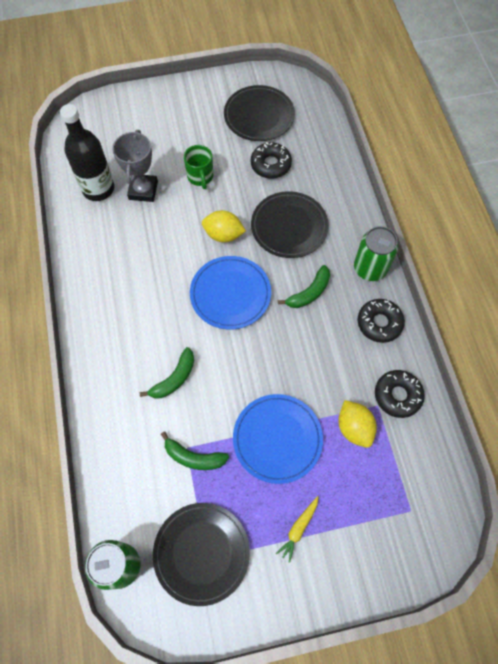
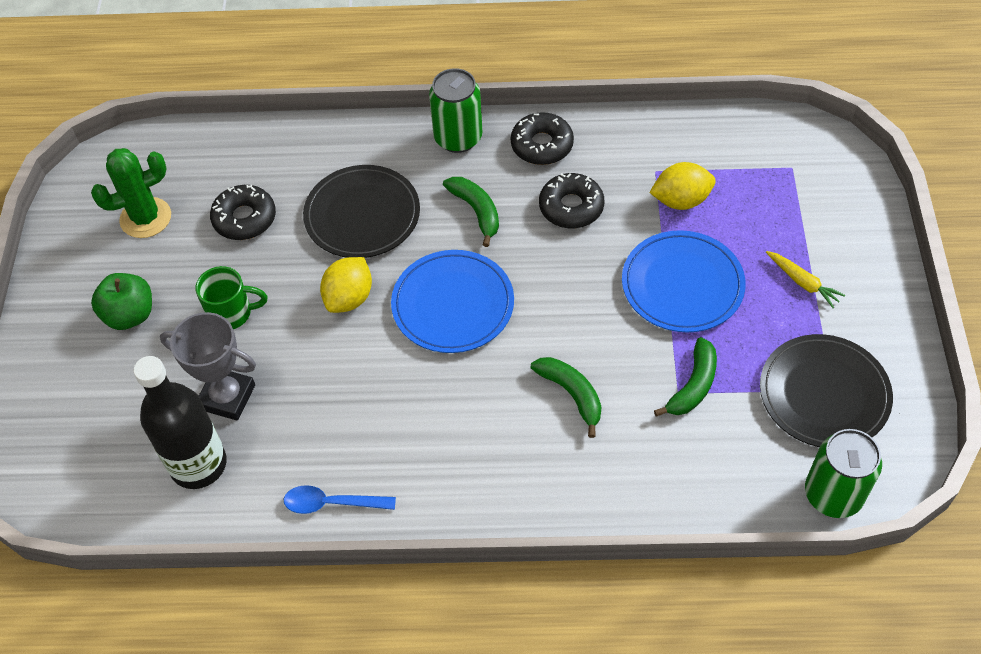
camera: 75 degrees left, 10 degrees down
black plate [224,85,295,141] -> green cactus [91,148,171,238]
black donut [375,370,425,418] -> black donut moved to [539,173,604,228]
none -> green apple [91,273,152,330]
none -> blue spoon [284,485,396,514]

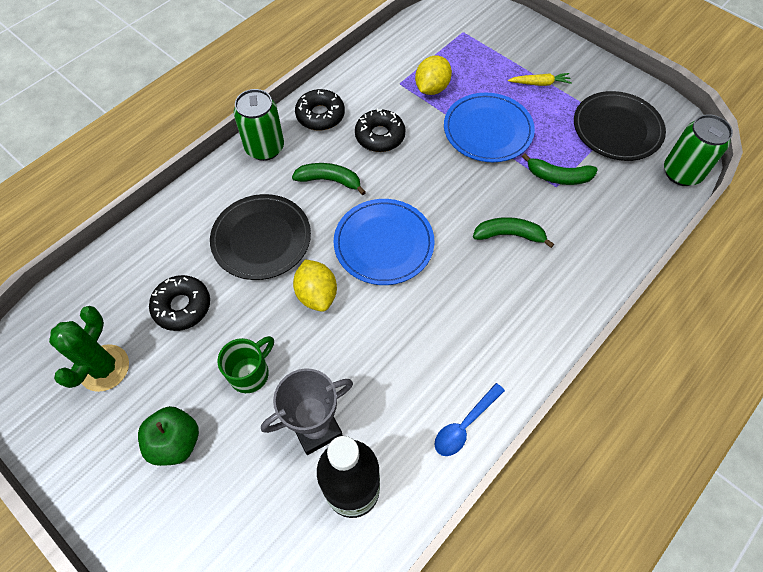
camera: 50 degrees left, 5 degrees up
green banana [654,337,717,417] -> green banana turned 120 degrees clockwise [522,153,598,185]

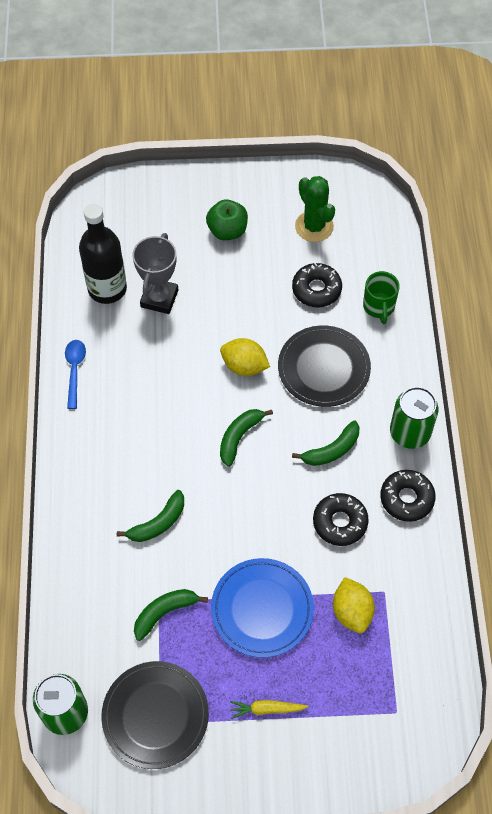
camera: 135 degrees right, 0 degrees up
green mug [217,336,274,393] -> green mug moved to [363,271,400,324]
blue plate [333,199,434,285] -> green banana [220,409,273,467]
yellow carrot [508,73,572,86] -> yellow carrot turned 45 degrees clockwise [230,700,308,719]

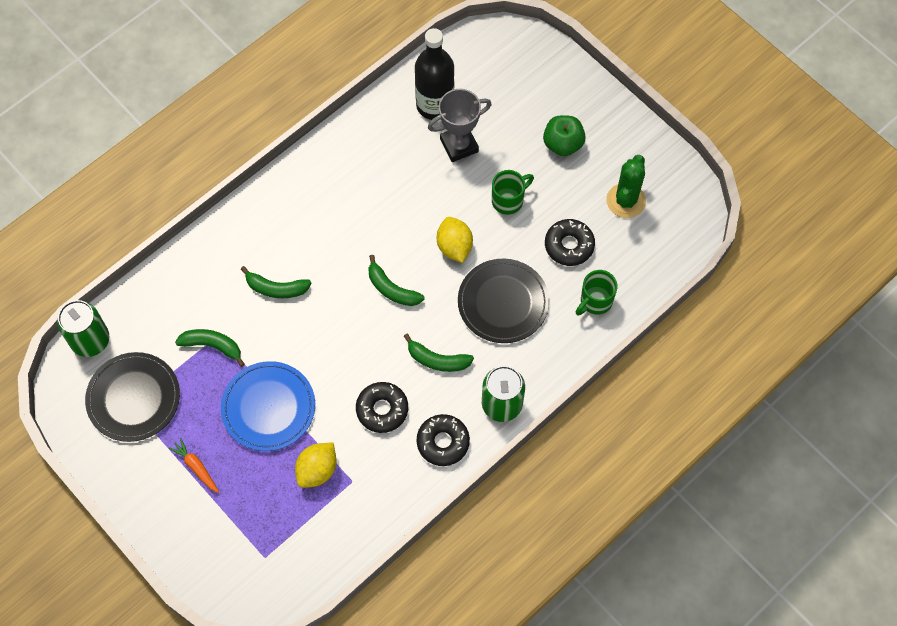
camera: 50 degrees right, 5 degrees up
blue spoon [65,340,86,409] -> none
green banana [220,409,273,467] -> green banana turned 135 degrees counterclockwise [368,255,425,306]
yellow carrot [230,700,308,719] -> orange carrot [169,438,219,493]
none -> green mug [492,170,534,215]

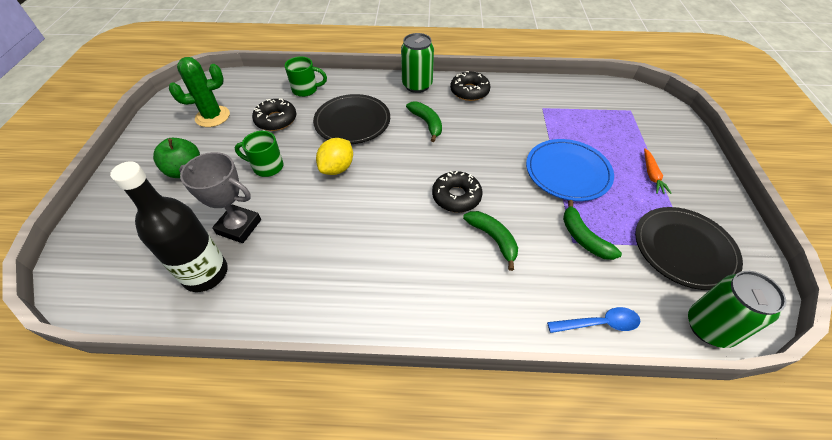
camera: 135 degrees left, 15 degrees down
yellow lemon [295,443,337,488] -> none
black donut [356,382,408,433] -> black donut moved to [432,171,482,213]
green banana [368,255,425,306] -> none
none -> blue spoon [547,307,640,333]

